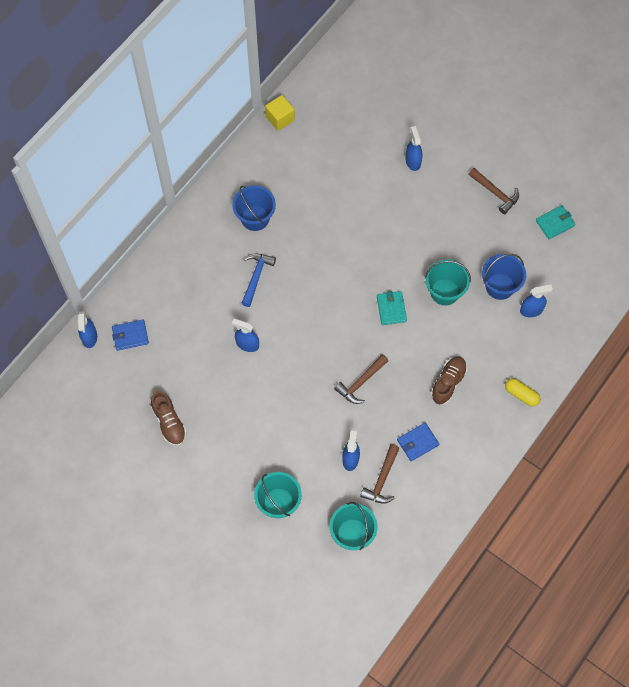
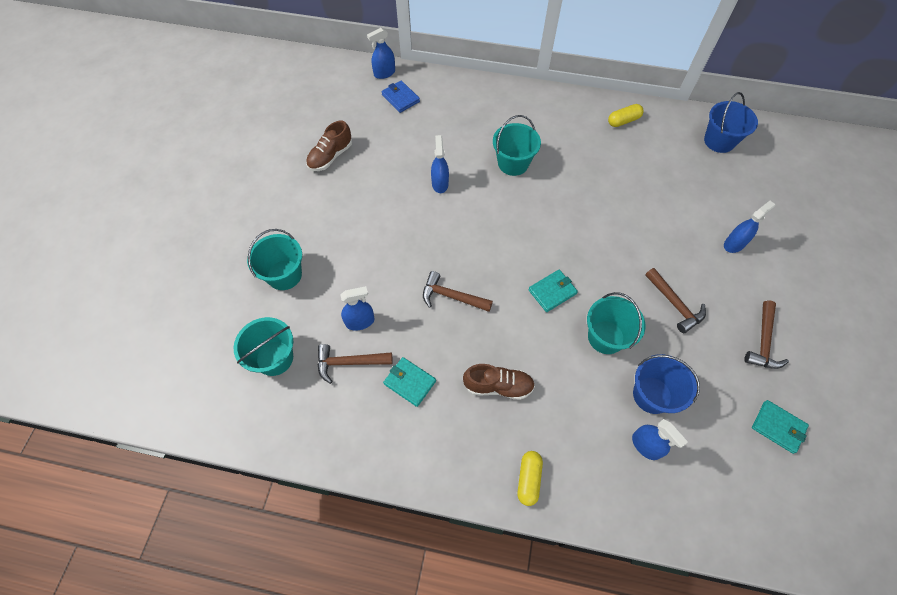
camera: 65 degrees right, 5 degrees down
blue bucket [232,185,276,231] -> blue bucket moved to [704,92,758,153]
blue hammer [241,253,276,307] -> turquoise bucket [493,115,541,176]
yellow cube [265,95,295,131] -> none
blue wallet [397,423,439,461] -> turquoise wallet [383,357,436,407]
none -> yellow capsule [608,104,644,127]
none -> brown hammer [645,268,706,333]

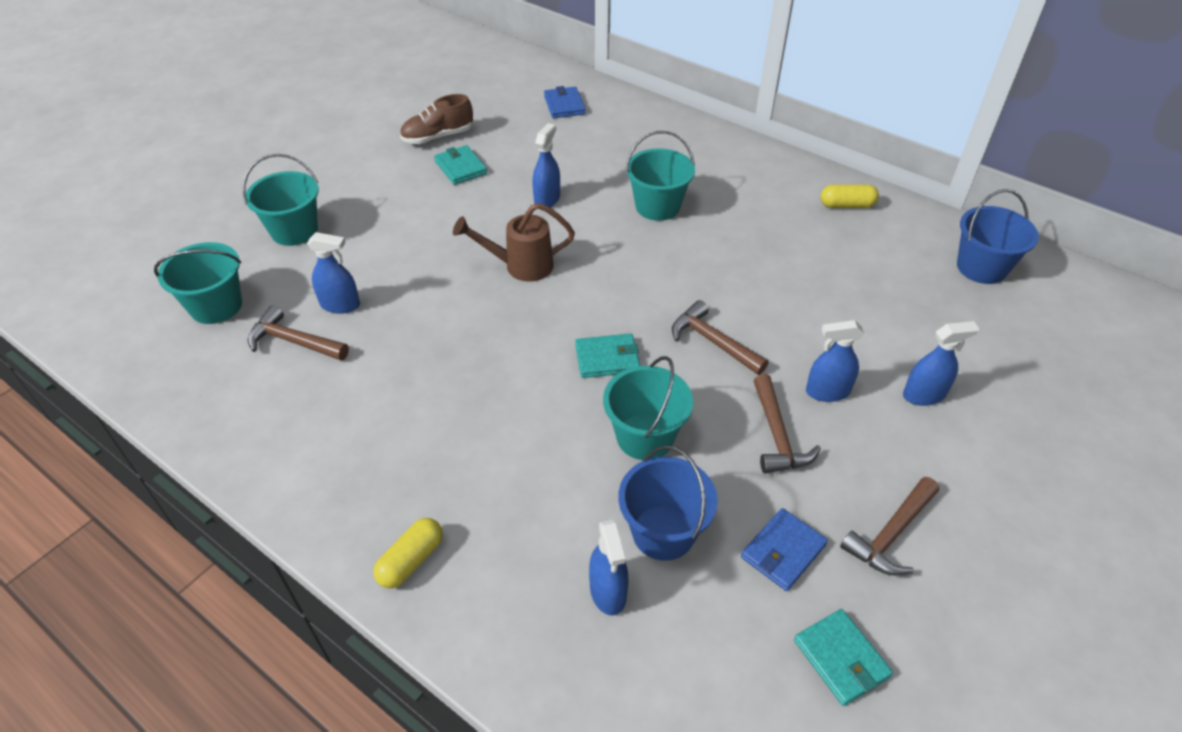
camera: 25 degrees right, 15 degrees down
blue spray bottle [367,28,395,79] -> blue spray bottle moved to [806,320,864,402]
turquoise wallet [383,357,436,407] -> turquoise wallet moved to [434,145,487,185]
brown hammer [423,271,493,312] -> brown hammer moved to [672,300,768,375]
brown shoe [463,364,535,400] -> none
none -> brown watering can [453,203,575,282]
none -> blue wallet [741,508,828,591]

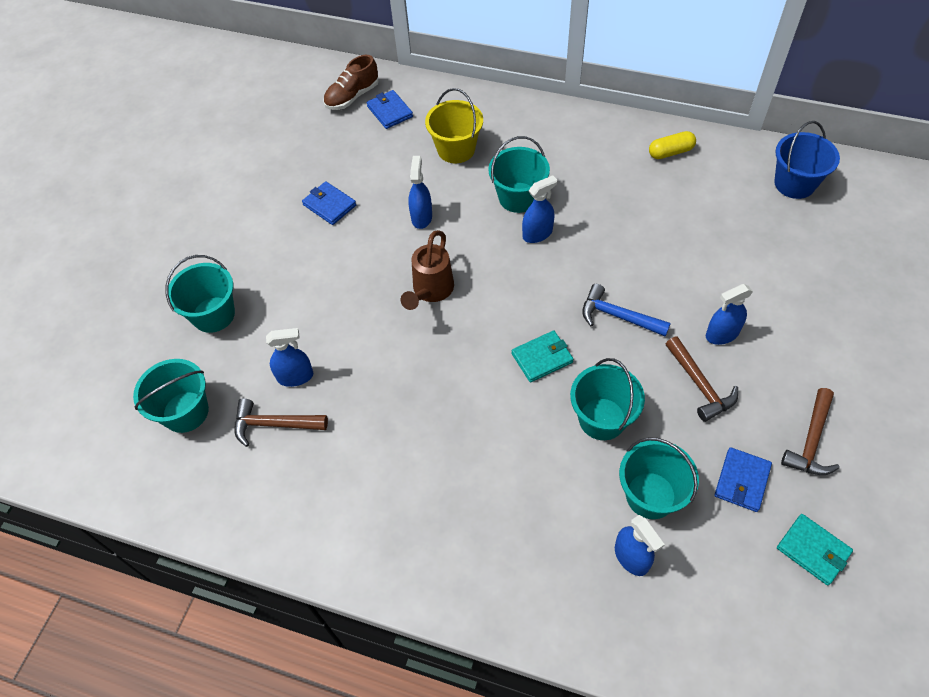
camera: 15 degrees left, 10 degrees up
yellow capsule [373,518,443,588] -> none
brown shoe [400,94,473,144] -> brown shoe moved to [323,55,379,110]
turquoise wallet [434,145,487,185] -> blue wallet [302,181,356,225]
brown watering can [453,203,575,282] -> brown watering can turned 45 degrees counterclockwise [401,230,454,310]
blue bucket [618,445,718,561] -> turquoise bucket [619,437,699,519]
brown hammer [672,300,768,375] -> blue hammer [582,284,671,337]
blue spray bottle [903,321,979,406] -> blue spray bottle moved to [522,175,557,243]
none -> yellow bucket [425,88,483,163]

